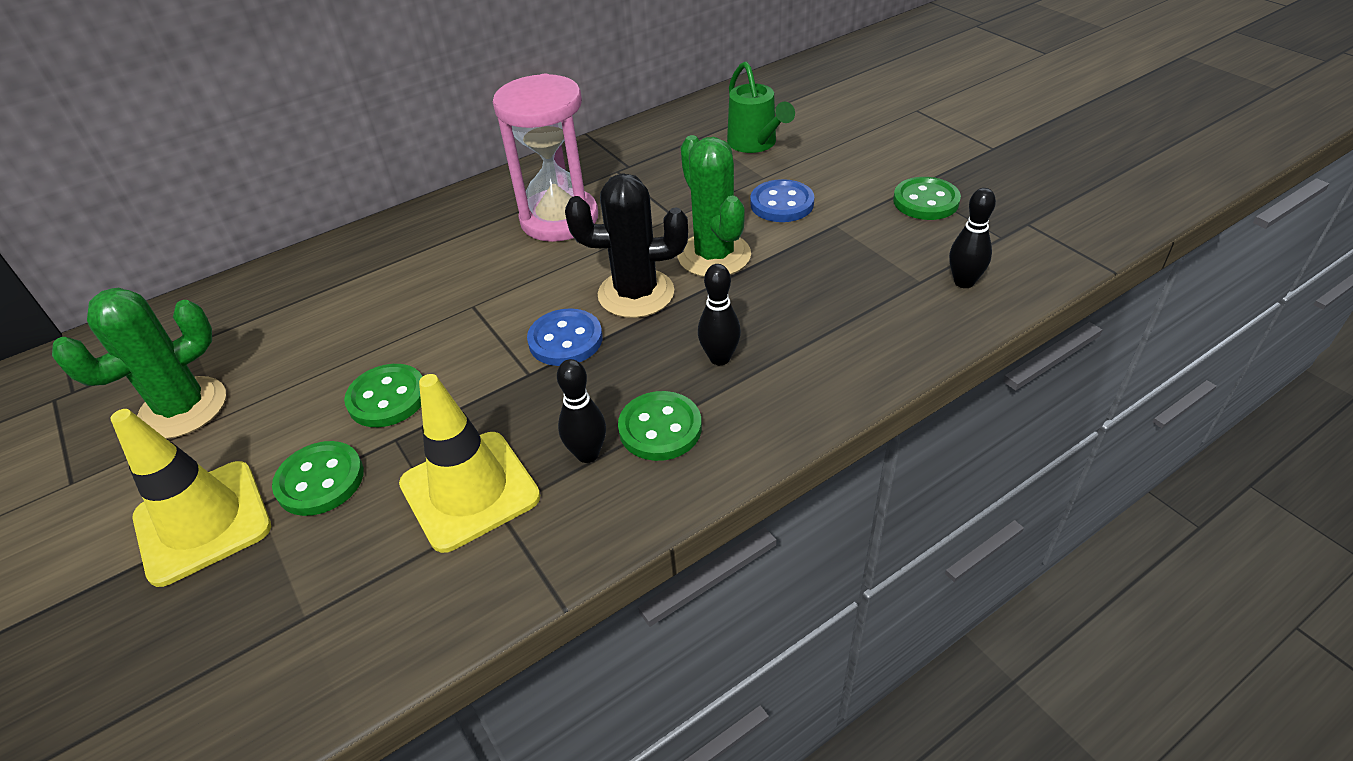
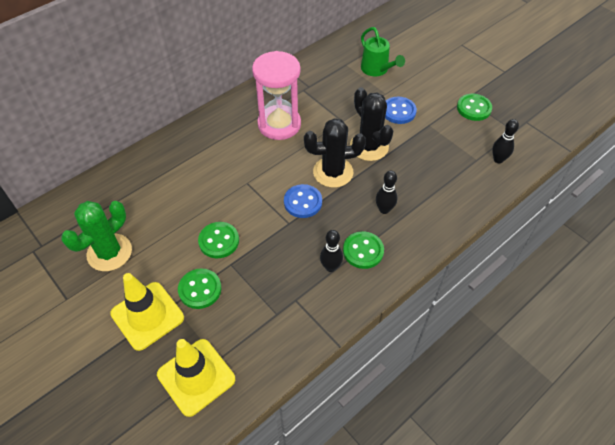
camera: 10 degrees left, 10 degrees up
yellow traffic cone [399,374,540,553] -> yellow traffic cone moved to [157,339,235,417]
green cactus [678,135,751,277] -> black cactus [350,87,393,161]

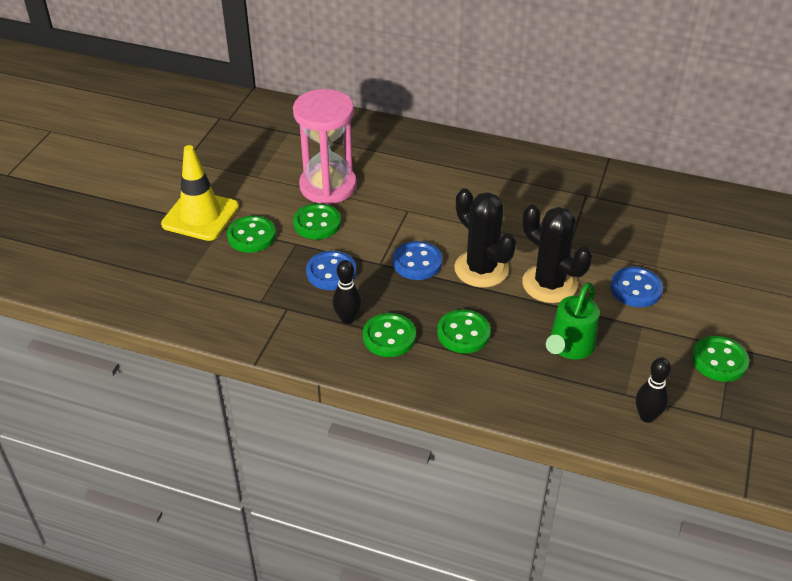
camera: 60 degrees right, 10 degrees down
green cactus [61,201,132,271] -> none
yellow traffic cone [157,339,235,417] -> none
pink hourglass [252,51,301,140] -> pink hourglass moved to [293,89,357,205]
black cactus [350,87,393,161] -> black cactus turned 75 degrees counterclockwise [522,204,592,303]
green watering can [361,27,405,76] -> green watering can moved to [546,282,600,359]
black bowling pin [376,170,397,214] -> green button [437,309,491,353]
none -> blue button [306,251,356,290]

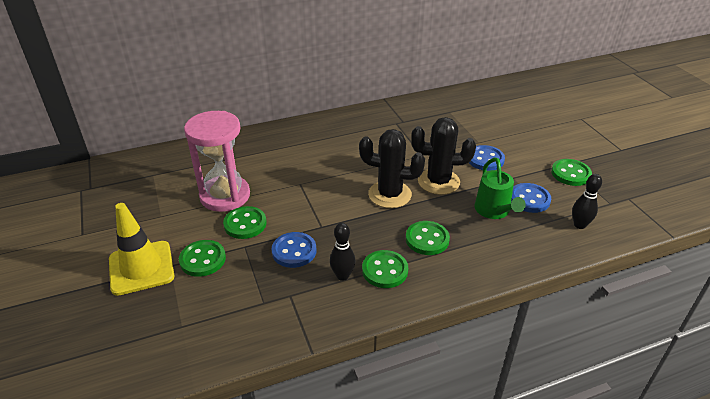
camera: 40 degrees left, 5 degrees down
blue button [393,241,442,280] -> blue button moved to [511,183,551,213]

